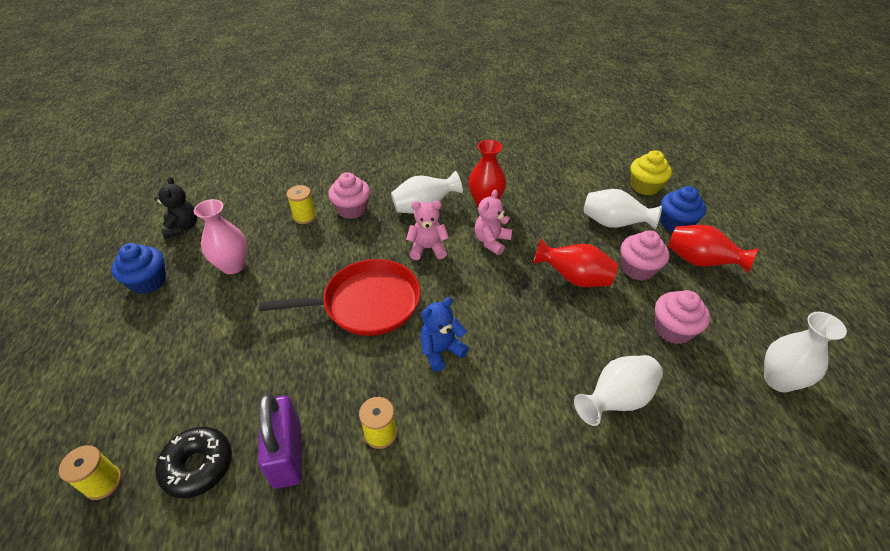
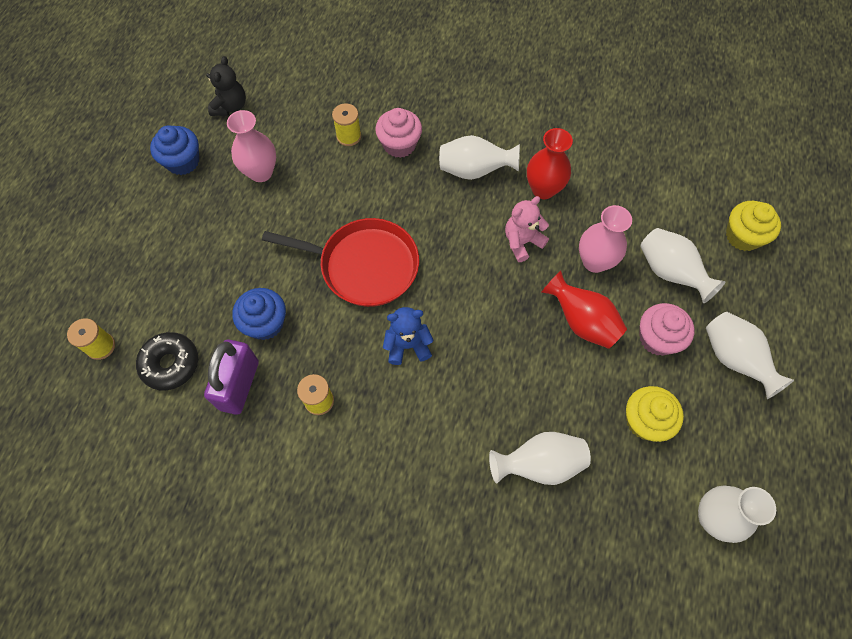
camera: 25 degrees right, 20 degrees up
pink teddy bear [406,201,449,260] -> none
pink cupcake [655,290,710,344] -> yellow cupcake [626,386,684,442]
blue cupcake [661,186,706,232] -> blue cupcake moved to [232,288,286,340]
red vase [669,225,759,273] -> white vase [706,312,794,399]
none -> pink vase [579,205,632,273]

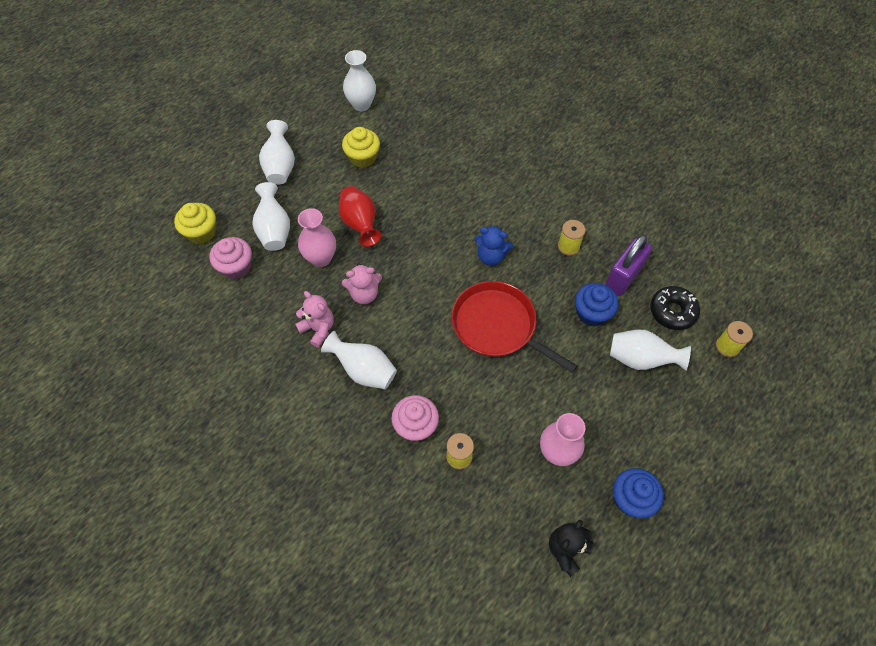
camera: 155 degrees left, 5 degrees down
white vase [489,432,591,485] -> white vase moved to [610,329,691,371]
red vase [527,128,573,199] -> pink teddy bear [295,291,334,348]
pink cupcake [639,303,695,356] -> pink cupcake moved to [209,237,252,279]

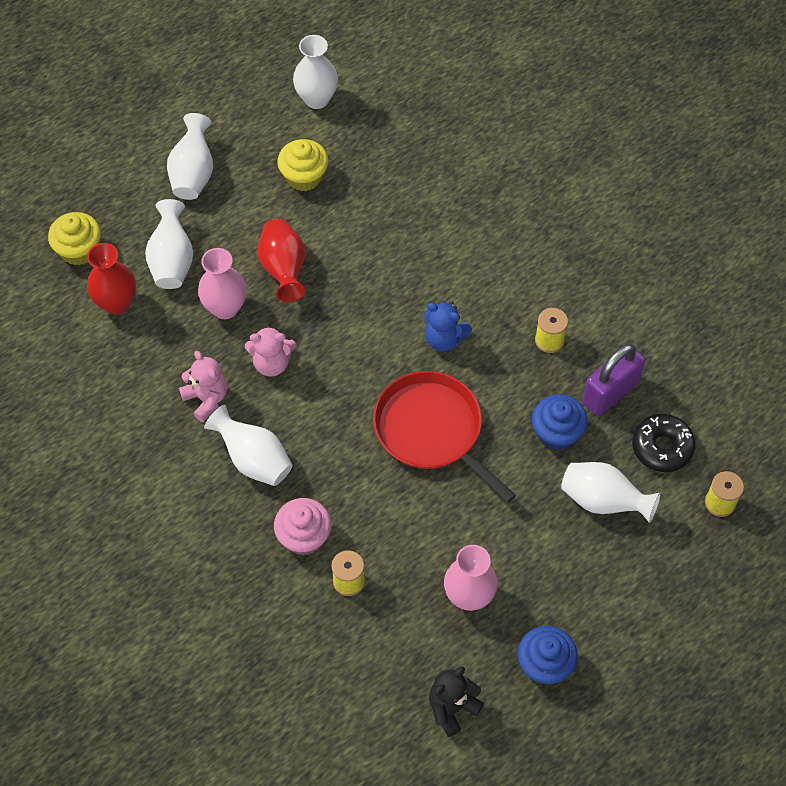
camera: 10 degrees right, 0 degrees up
pink cupcake [209,237,252,279] -> red vase [87,243,136,315]

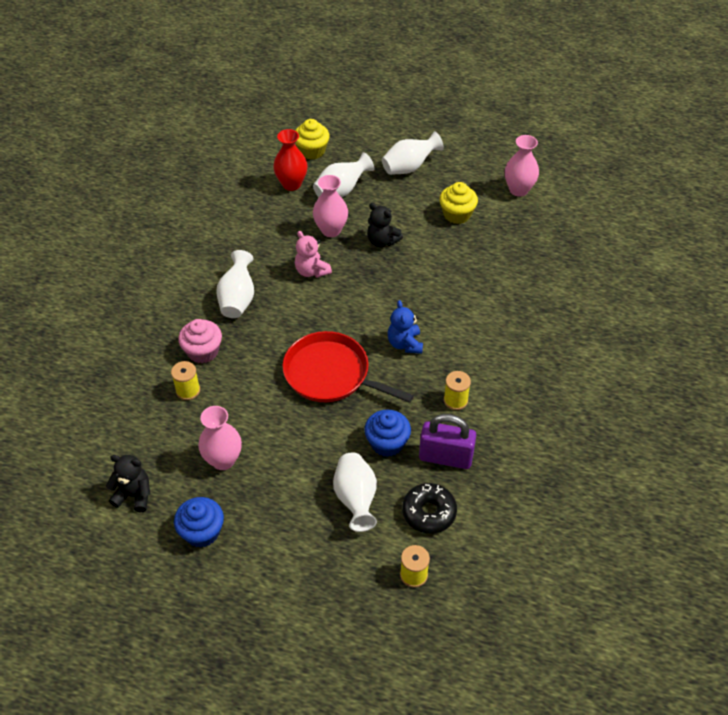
camera: 55 degrees right, 10 degrees down
pink teddy bear [179,351,227,422] -> none
red vase [258,219,306,302] -> black teddy bear [367,203,403,247]
white vase [293,35,338,109] -> pink vase [505,135,539,197]
red pan [373,371,516,503] -> red pan turned 75 degrees counterclockwise [282,331,414,403]

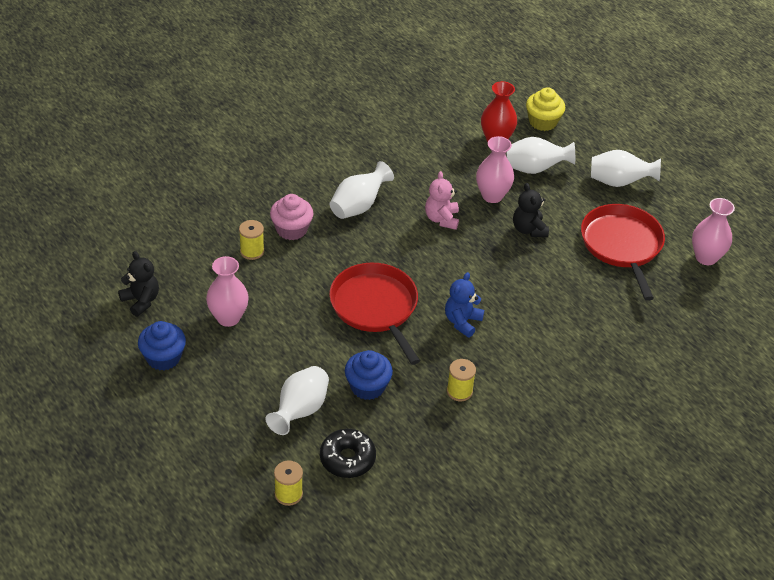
camera: 35 degrees right, 5 degrees down
purple padlock [419,414,476,469] -> none
yellow cupcake [439,182,478,224] -> red pan [581,204,665,301]

